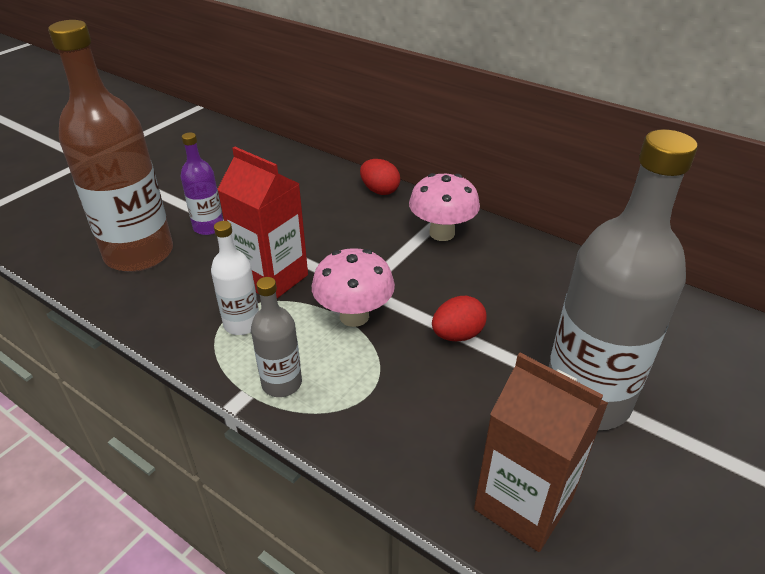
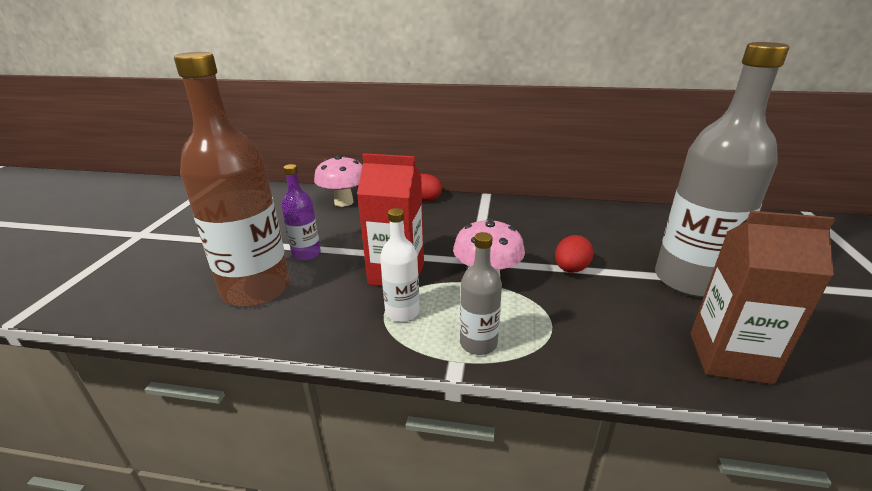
camera: 25 degrees left, 10 degrees down
pink mushroom [409,173,480,241] -> pink mushroom moved to [314,155,363,207]

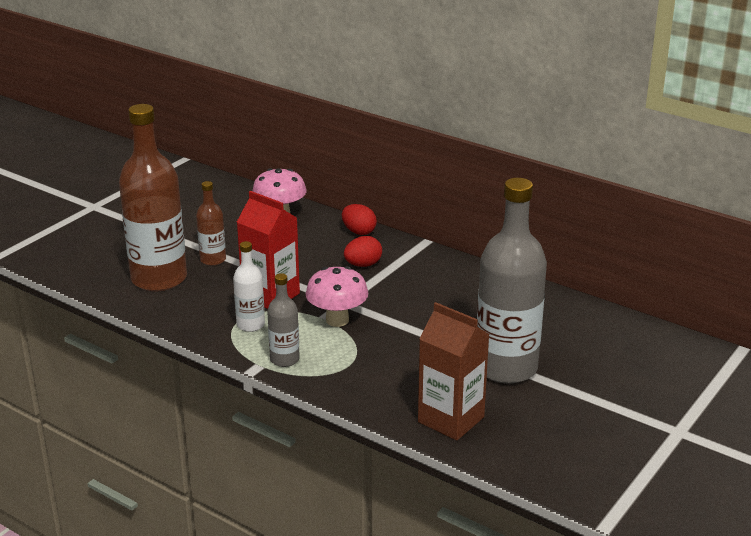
camera: 25 degrees right, 0 degrees up
purple bottle [281,164,321,261] -> brown bottle [196,181,226,266]
red egg [555,235,594,273] -> red egg moved to [344,236,382,267]

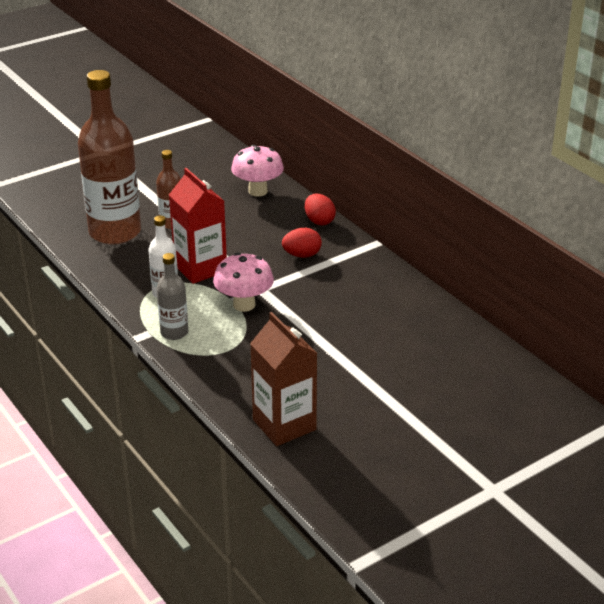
camera: 20 degrees right, 5 degrees up
grey bottle [477,178,547,384] -> none

